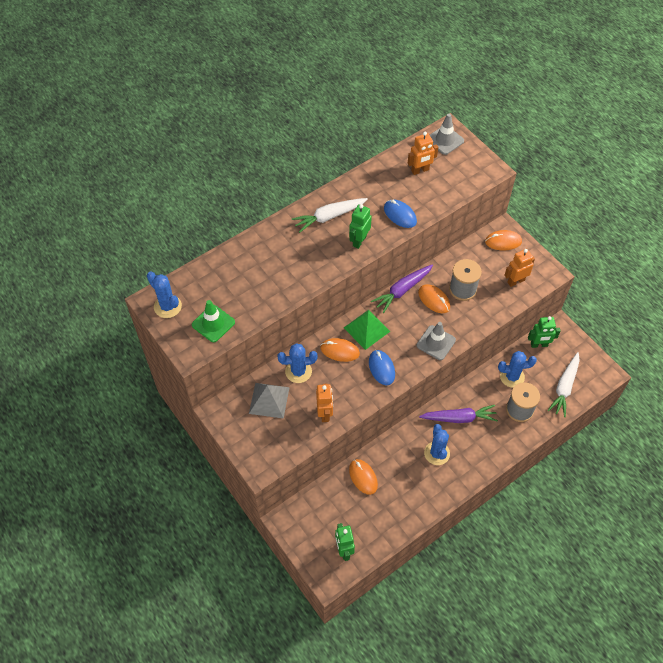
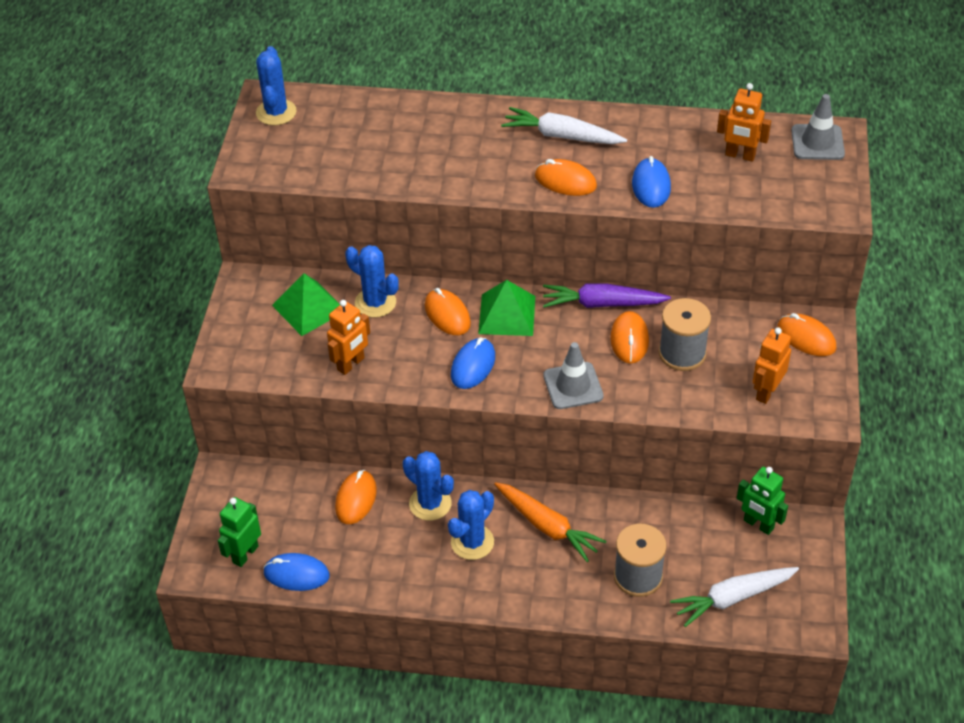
camera: 45 degrees right, 10 degrees down
green traffic cone [192,300,235,342] -> none
grey pyramid [249,383,290,419] -> green pyramid [272,273,340,336]
green robot [349,204,372,249] -> orange mouse [535,159,597,196]
purple carrot [419,405,498,423] -> orange carrot [494,482,606,562]
blue cactus [498,351,537,388] -> blue cactus moved to [403,451,454,521]
orange robot [504,249,535,287] -> orange robot turned 75 degrees counterclockwise [752,327,791,404]
none -> blue mouse [263,553,330,591]

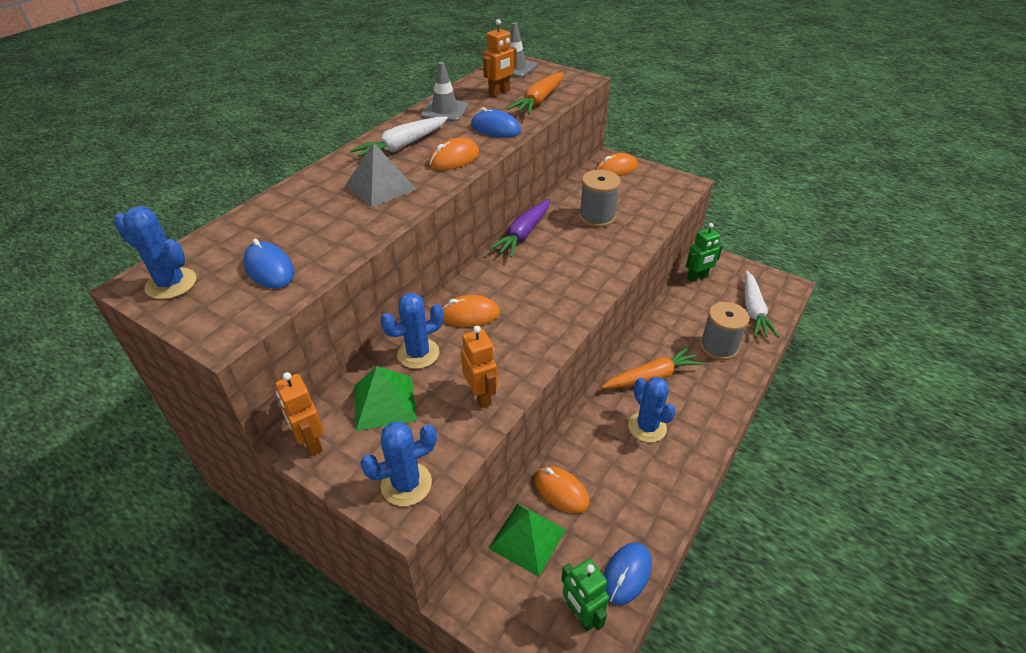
camera: 65 degrees left, 5 degrees down
blue cactus [403,451,454,521] -> blue cactus moved to [360,422,437,506]
blue mouse [451,337,495,389] -> blue mouse moved to [243,239,294,288]
green pyramid [478,280,535,336] -> green pyramid moved to [488,504,566,577]
grey traffic cone [543,342,604,409] -> grey traffic cone moved to [421,62,468,122]
orange mouse [610,311,649,364] -> none
orange robot [752,327,791,404] -> orange robot moved to [275,372,324,456]
none -> grey pyramid [345,143,416,208]
none -> orange carrot [507,72,563,114]

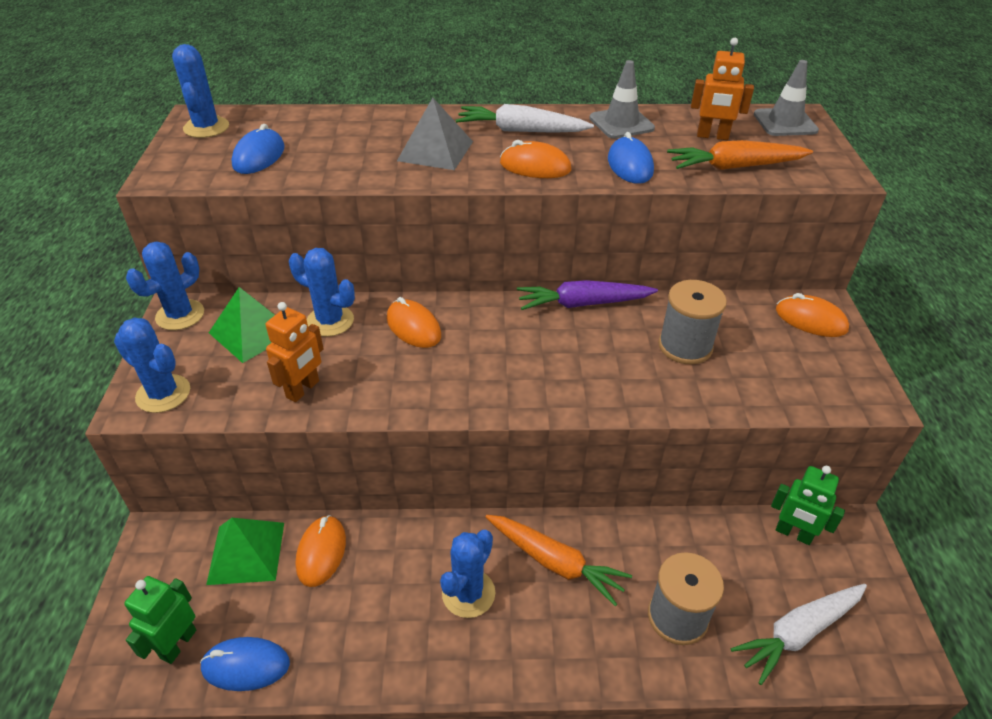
camera: 55 degrees right, 0 degrees up
orange robot [275,372,324,456] -> blue cactus [126,242,204,330]

